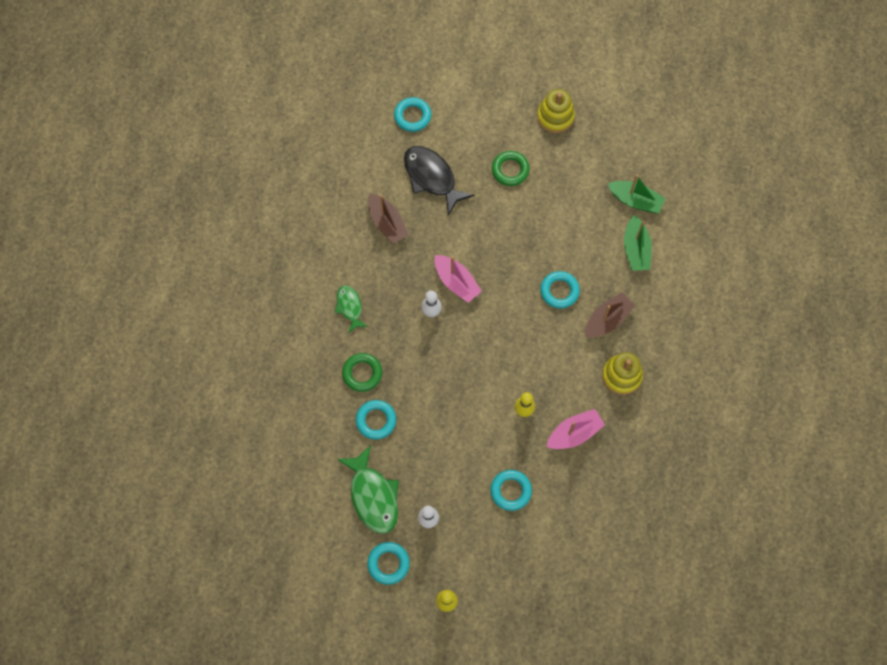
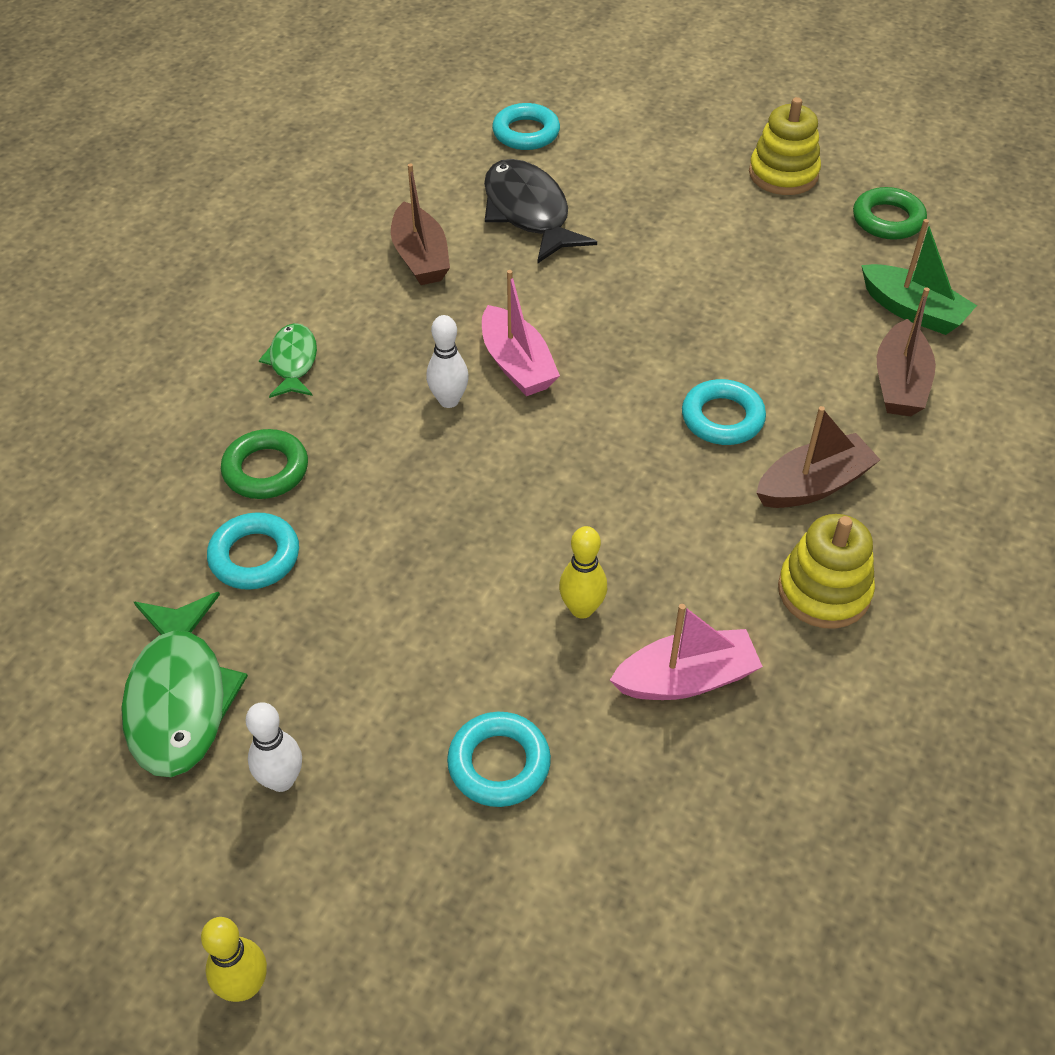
camera: 15 degrees right, 20 degrees down
turquoise ring [367,542,410,585] -> none
green ring [492,151,530,186] -> green ring moved to [853,187,927,240]
green boat [624,215,652,271] -> brown boat [877,287,936,416]

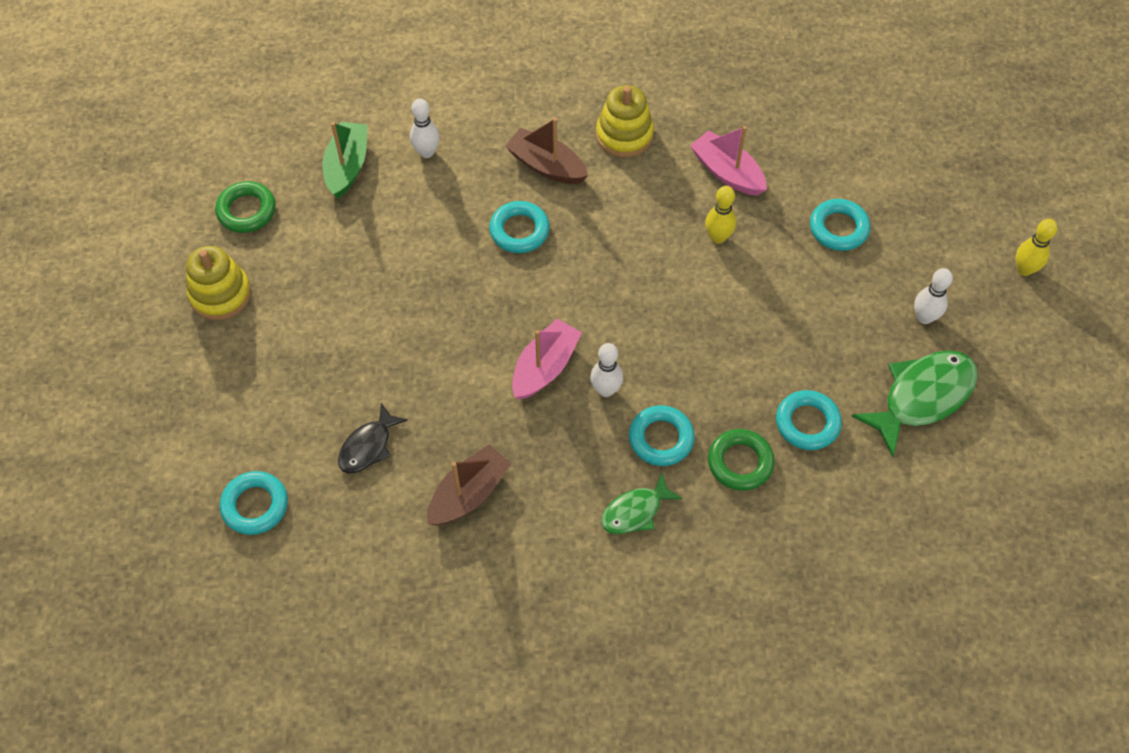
camera: 120 degrees left, 10 degrees up
black fish [484,159,597,264] -> black fish [338,403,408,474], size x0.58
brown boat [877,287,936,416] -> white bowling pin [410,98,440,158]
none -> turquoise ring [629,405,695,466]

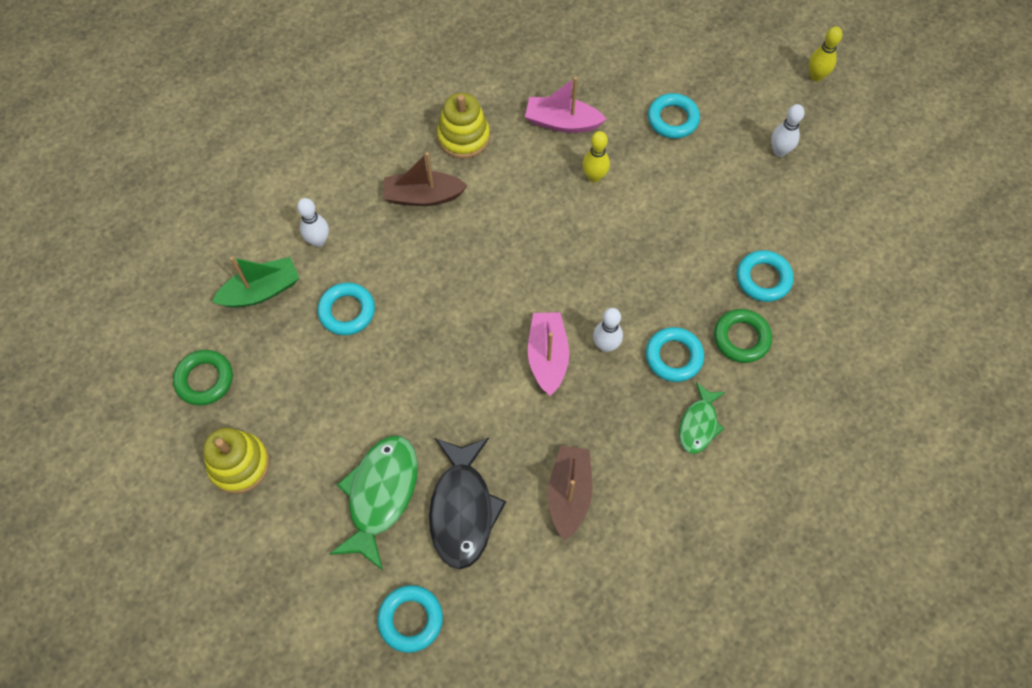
camera: 35 degrees left, 5 degrees up
green boat [322,122,368,198] -> green boat turned 90 degrees clockwise [212,257,299,308]
black fish [338,403,408,474] -> black fish [429,438,506,569], size x1.72
turquoise ring [489,201,550,253] -> turquoise ring moved to [317,282,375,336]
green fish [852,350,978,457] -> green fish moved to [329,436,418,570]

